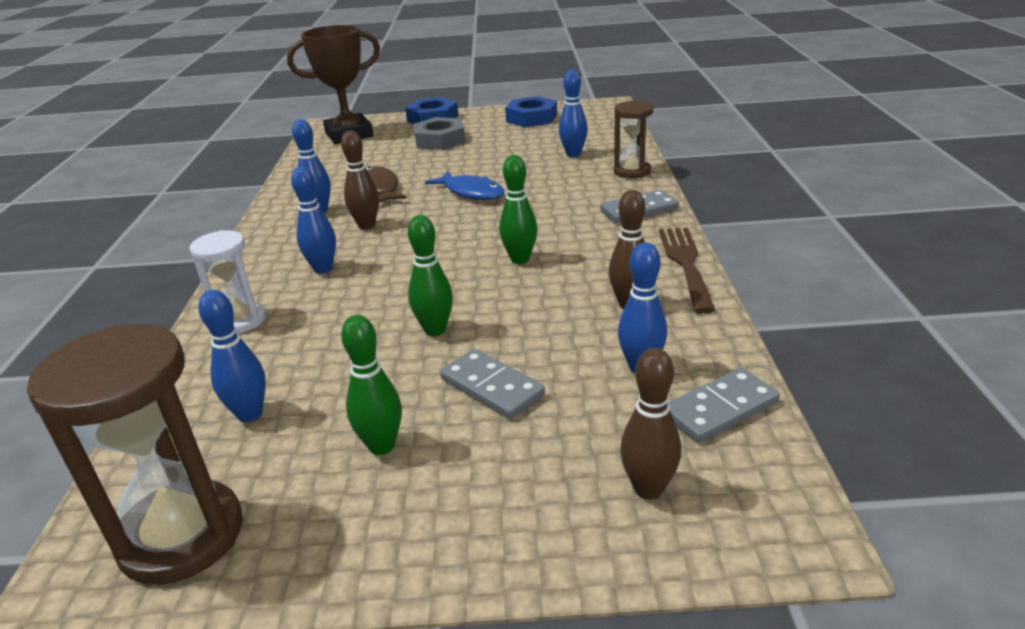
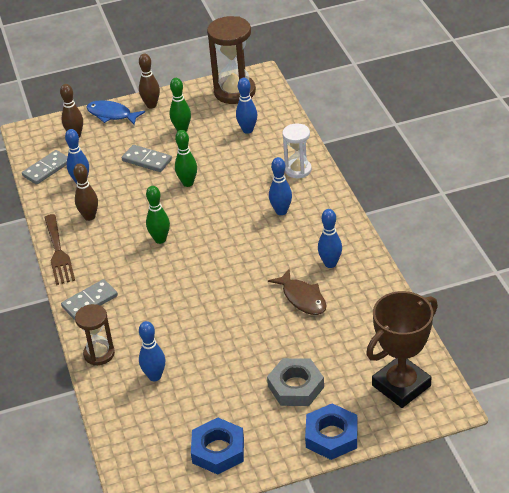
camera: 165 degrees right, 10 degrees up
brown bowling pin [341,130,379,229] -> brown bowling pin moved to [139,54,160,108]
blue fish [425,171,504,200] -> blue fish moved to [86,100,145,125]

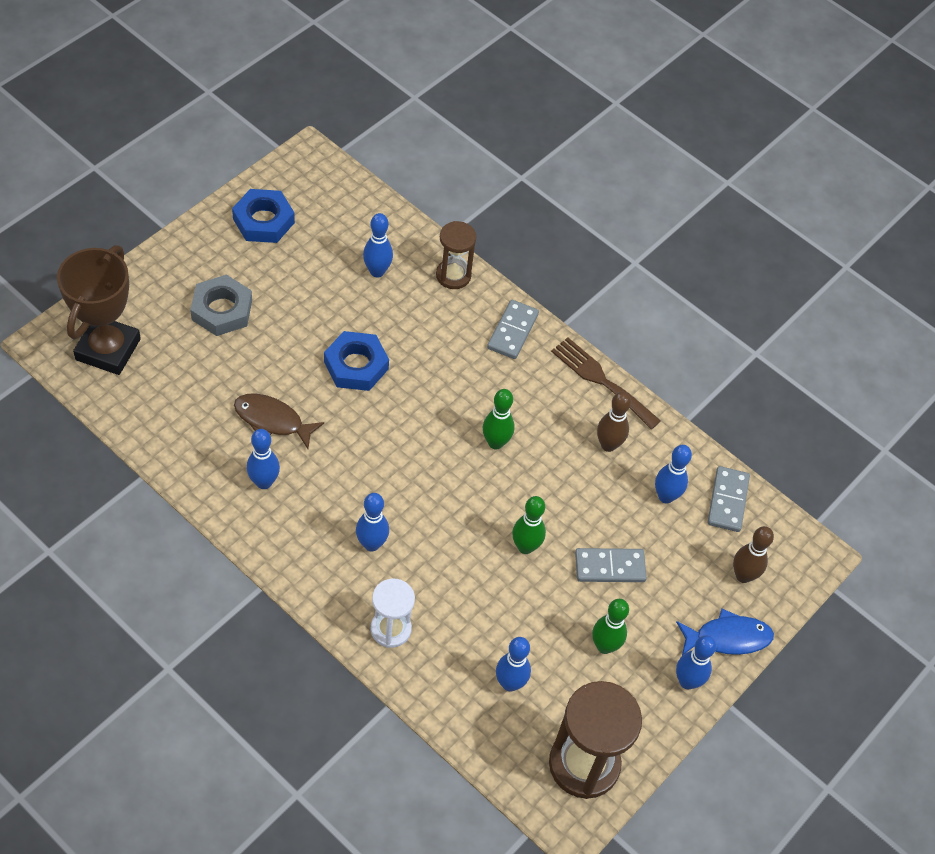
camera: 140 degrees right, 15 degrees up
brown bowling pin [139,54,160,108] -> blue bowling pin [676,635,716,689]
blue nut [305,403,358,460] -> blue nut moved to [324,331,389,391]

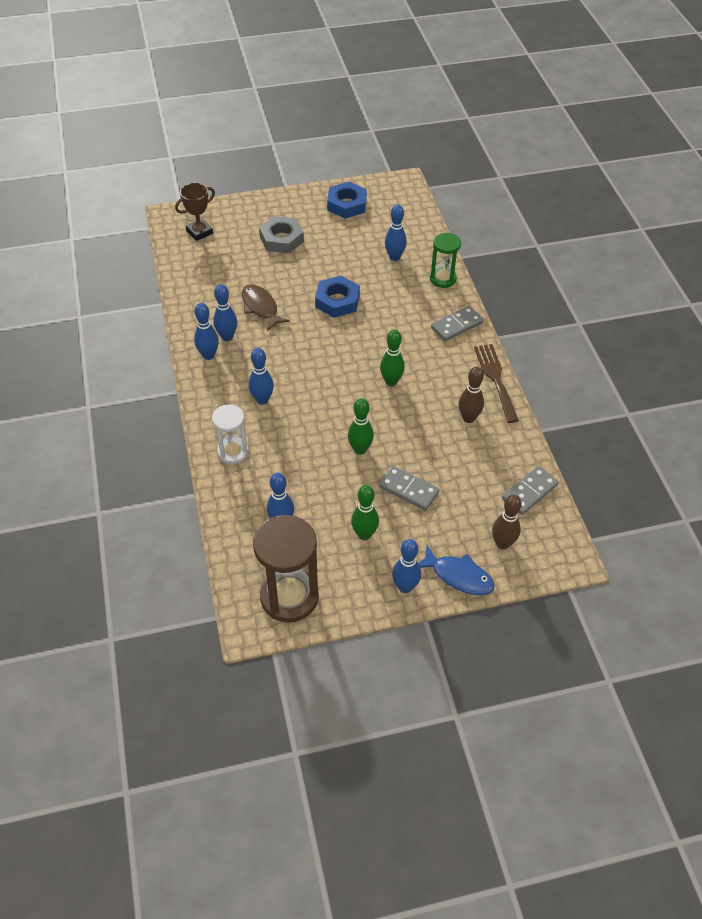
camera: 40 degrees right, 5 degrees down
brown trophy [57,245,141,375] -> brown trophy [175,183,215,241], size x0.60
brown hourglass [436,221,476,289] -> green hourglass [430,233,461,288]
blue bowling pin [655,445,692,503] -> blue bowling pin moved to [194,303,219,360]

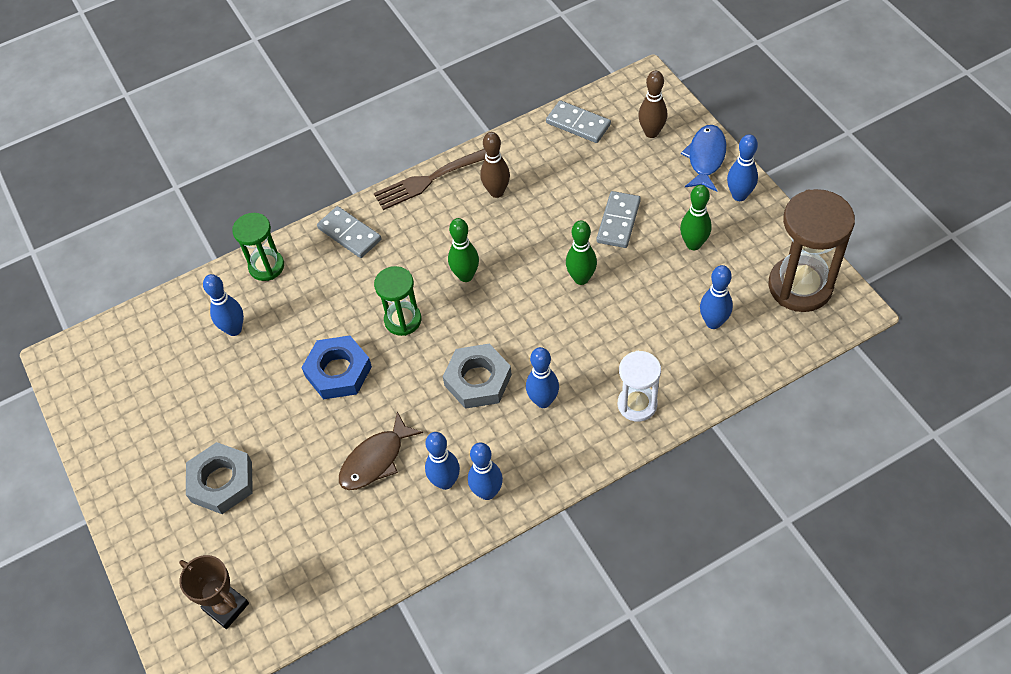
camera: 100 degrees left, 5 degrees up
blue nut [327,182,367,219] -> none
none -> green hourglass [374,266,421,336]
none -> grey nut [443,344,512,409]

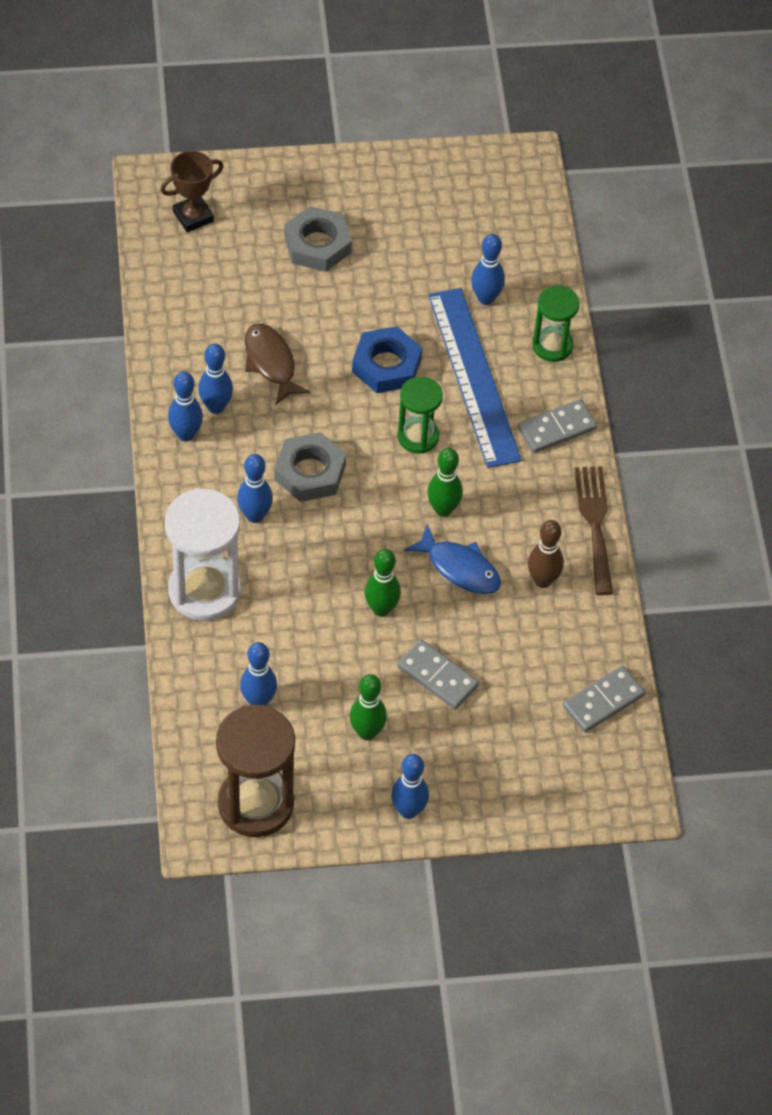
camera: 105 degrees right, 0 degrees up
white hourglass [618,351,661,422] -> white hourglass [165,488,241,621], size x1.69
brown bowling pin [638,71,667,138] -> none
blue fish [681,125,726,192] -> blue fish moved to [404,524,501,594]
none -> blue ruler [428,288,522,468]

